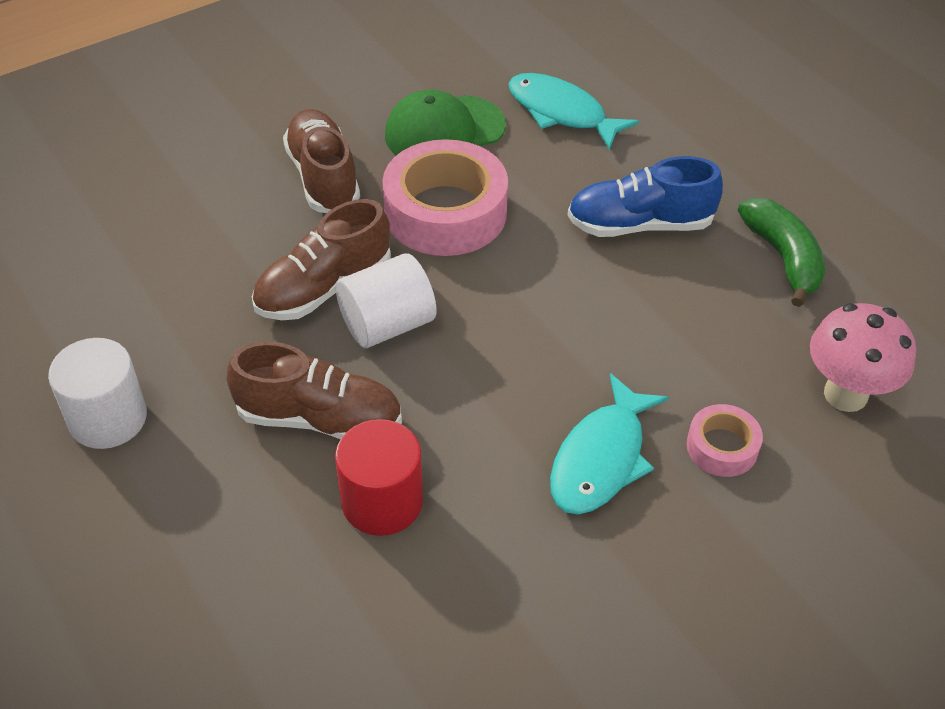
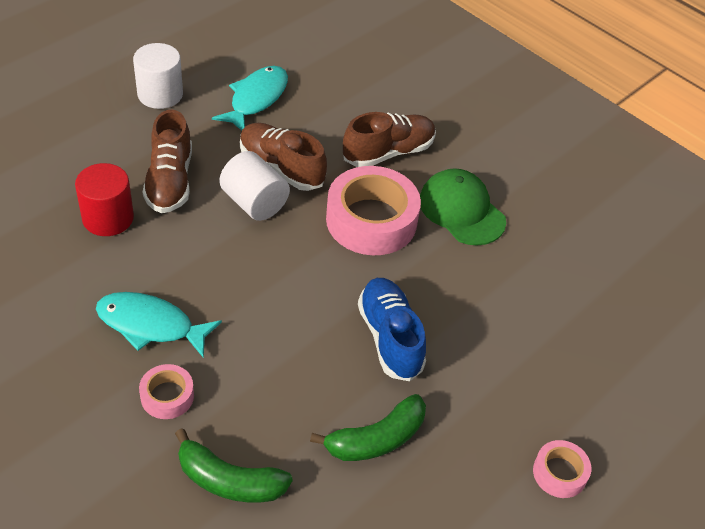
camera: 75 degrees right, 0 degrees up
turquoise fish [508,73,639,150] -> turquoise fish moved to [212,66,288,131]
pink mushroom [810,303,916,412] -> green banana [175,428,293,502]
none -> pink tape [533,440,591,498]

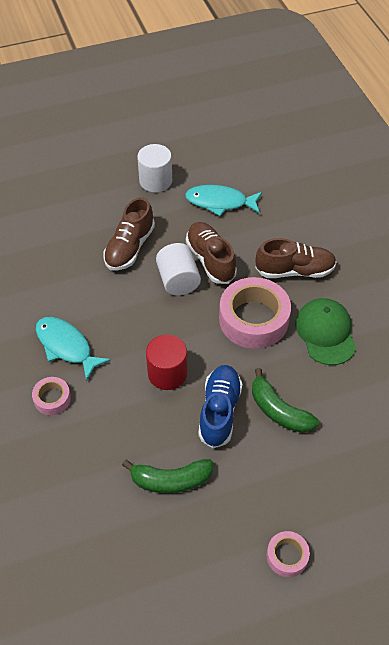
camera: 30 degrees right, 5 degrees up
red cylinder [75,163,134,236] -> red cylinder moved to [146,335,187,390]
green banana [175,428,293,502] -> green banana moved to [252,368,319,433]
turquoise fish [212,66,288,131] -> turquoise fish turned 135 degrees counterclockwise [185,185,262,216]

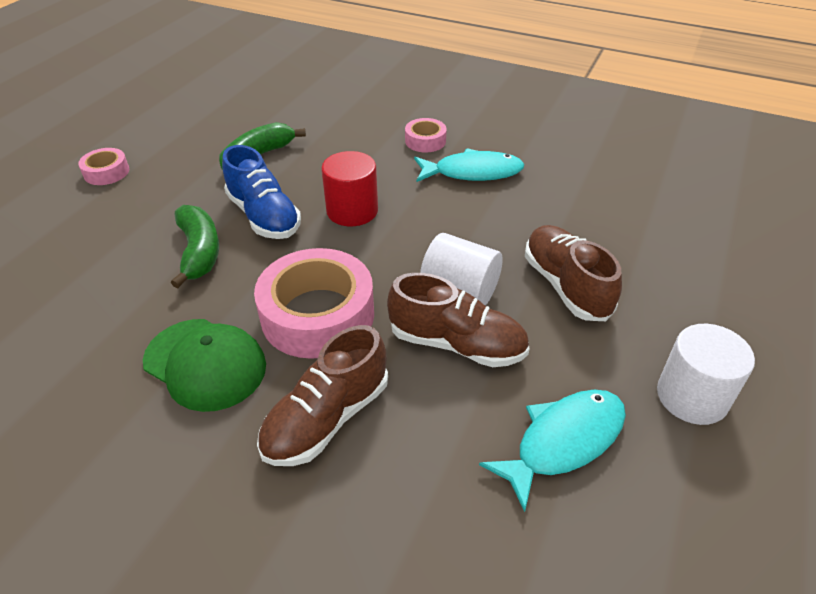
camera: 135 degrees right, 10 degrees down
green banana [252,368,319,433] -> green banana turned 75 degrees clockwise [171,205,219,288]

